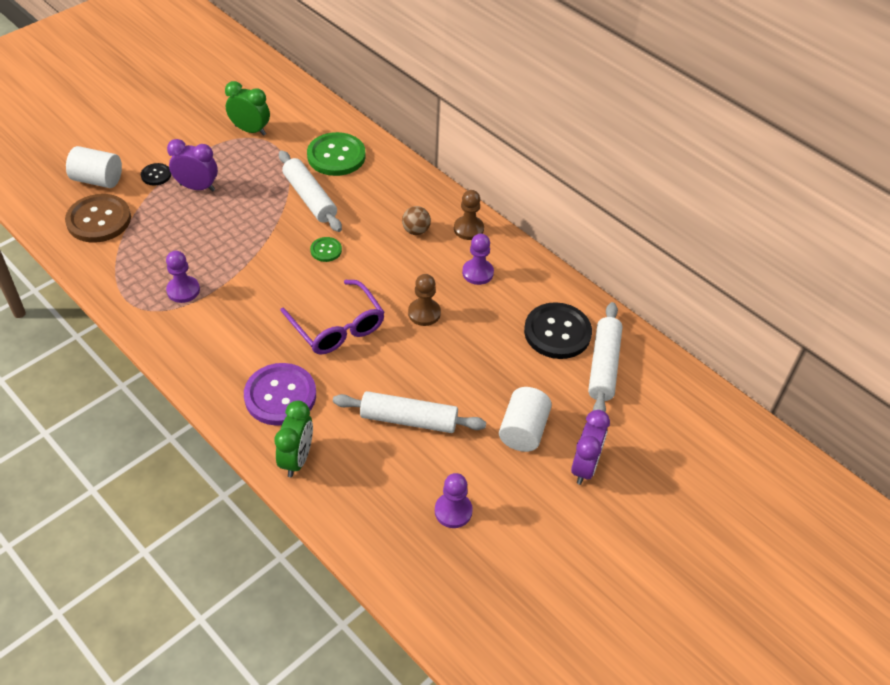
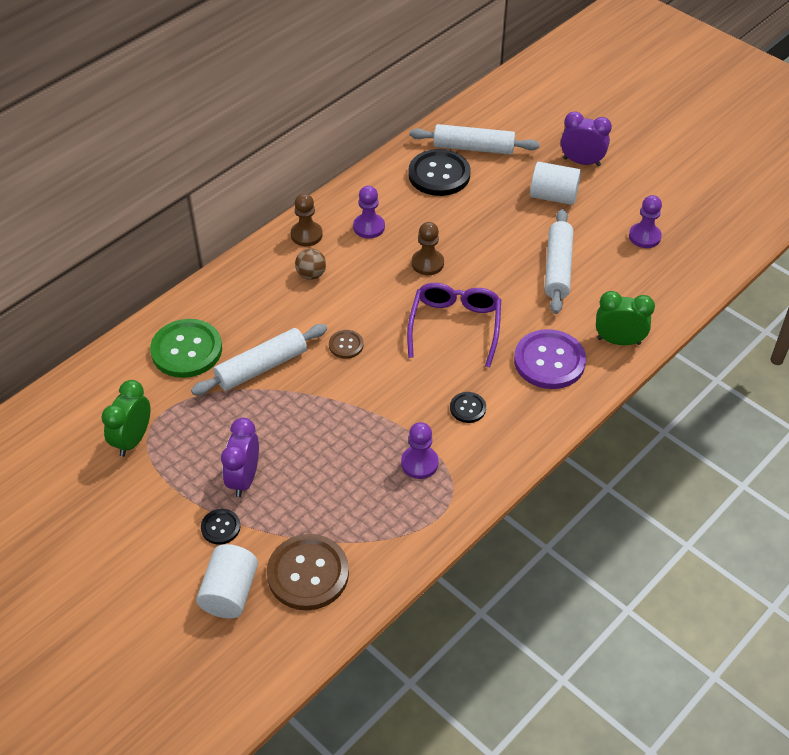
camera: 90 degrees left, 0 degrees up
purple glasses [280,280,385,354] -> purple glasses turned 45 degrees counterclockwise [407,283,501,367]
green button [310,237,342,262] -> brown button [329,330,363,359]
none -> black button [450,392,486,423]

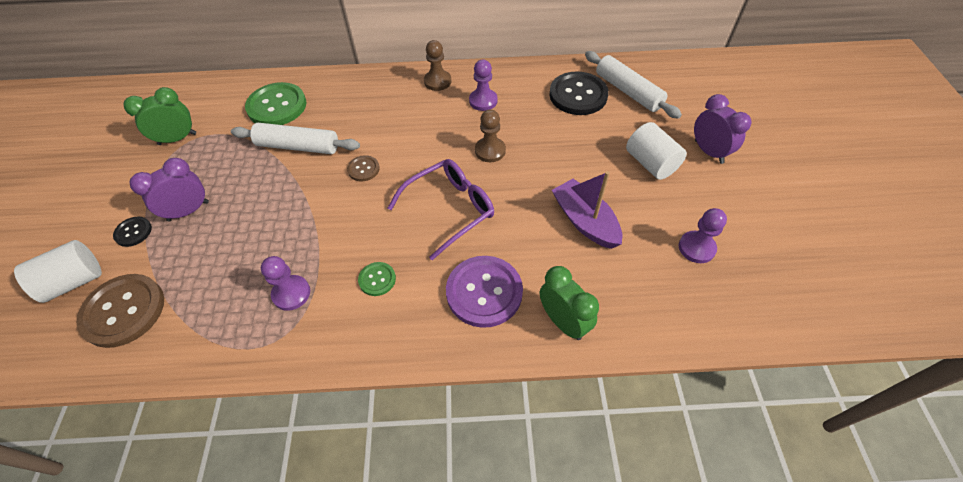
camera: 45 degrees right, 5 degrees up
brown ball [295,248,326,280] -> none
black button [450,392,486,423] -> green button [358,262,396,296]
white rolling pin [545,209,573,314] -> purple boat [552,171,622,249]

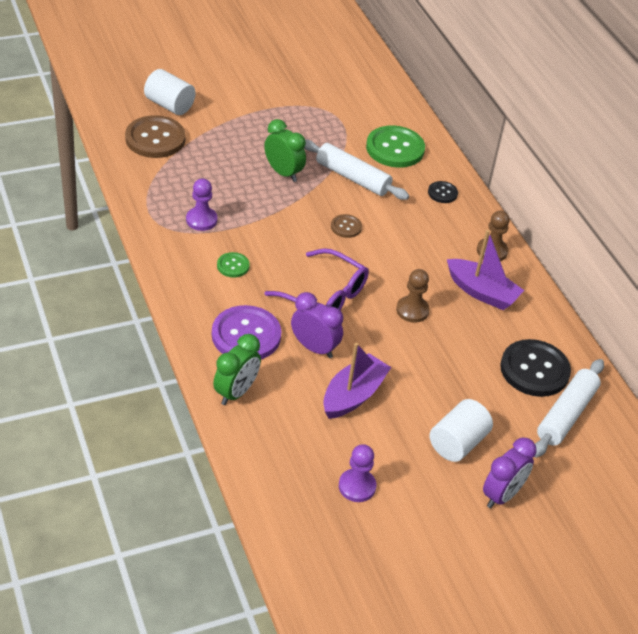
camera: 65 degrees right, 10 degrees down
black button [113,216,152,247] -> black button moved to [428,181,458,203]
green clock [123,87,196,145] -> green clock moved to [264,119,306,182]
purple clock [130,158,209,222] -> purple clock moved to [291,292,343,358]
white rolling pin [231,123,360,154] -> white rolling pin turned 45 degrees counterclockwise [304,140,409,200]
purple pawn [469,59,498,111] -> purple boat [447,230,524,310]

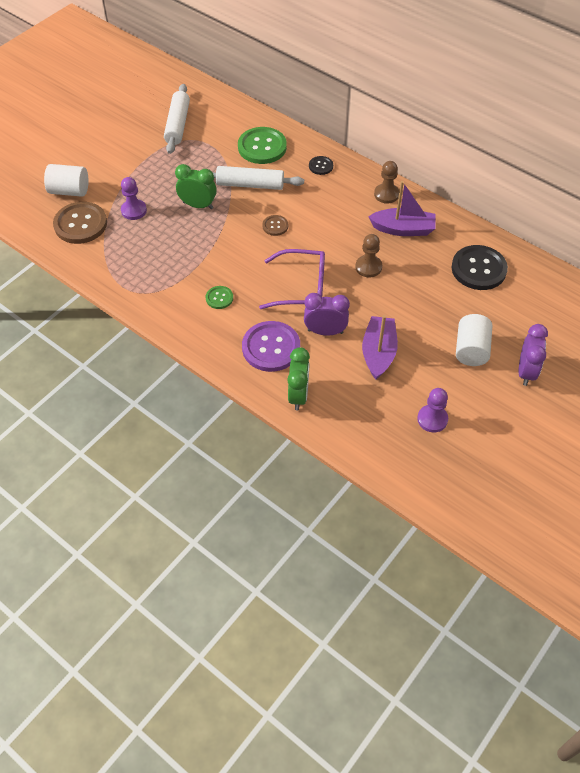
camera: 25 degrees left, 10 degrees up
purple pawn [186,179,217,231] -> purple pawn moved to [121,177,147,220]
white rolling pin [535,359,604,457] -> white rolling pin moved to [164,84,190,154]

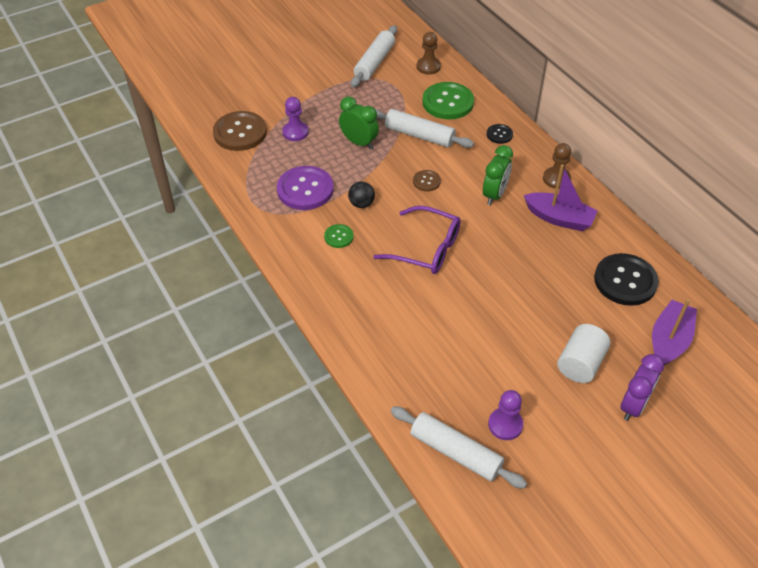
camera: 20 degrees right, 5 degrees down
white cylinder [44,164,89,197] -> none
purple button [242,321,300,372] -> purple button moved to [277,166,334,210]
green clock [287,347,310,410] -> green clock moved to [483,145,513,205]
purple clock [304,293,350,335] -> none
brown pawn [355,234,382,278] -> brown pawn moved to [417,32,441,75]
purple boat [362,315,398,380] -> purple boat moved to [652,299,697,365]
none -> black ball [348,181,375,208]
none -> white rolling pin [391,406,527,489]

